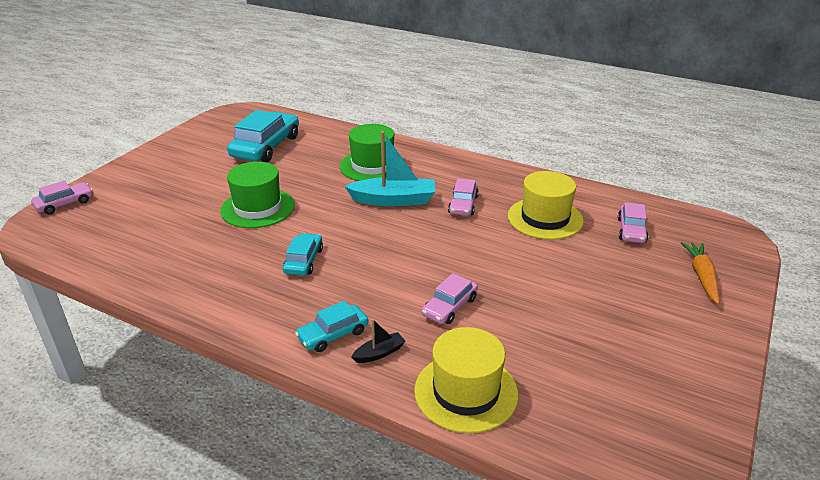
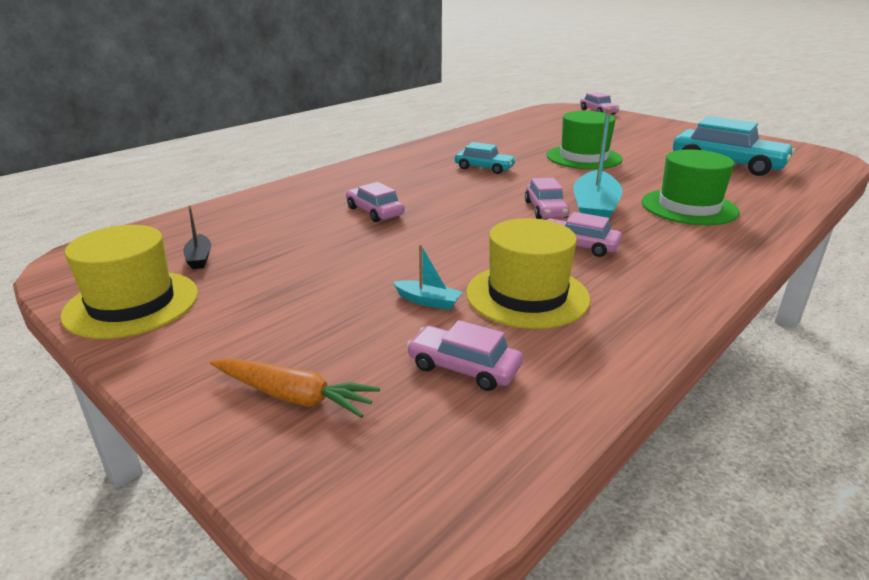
camera: 105 degrees right, 5 degrees down
turquoise car [295,301,369,352] -> none
black boat [352,319,406,363] -> black boat moved to [183,205,211,269]
yellow hat [414,327,518,433] -> yellow hat moved to [60,225,198,339]
none -> turquoise boat [393,244,463,310]
none -> pink car [525,178,570,219]

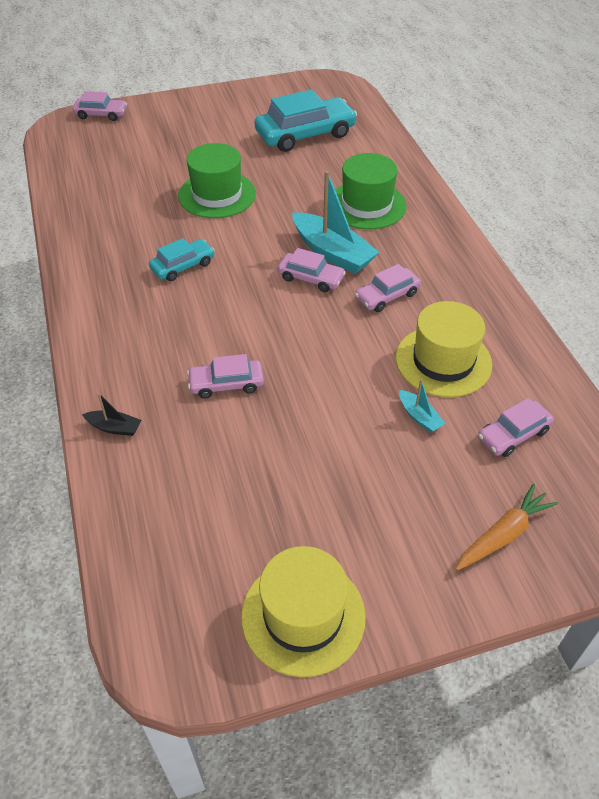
camera: 60 degrees left, 20 degrees up
black boat [183,205,211,269] -> black boat moved to [82,393,141,436]
turquoise boat [393,244,463,310] -> turquoise boat turned 90 degrees clockwise [399,379,446,433]

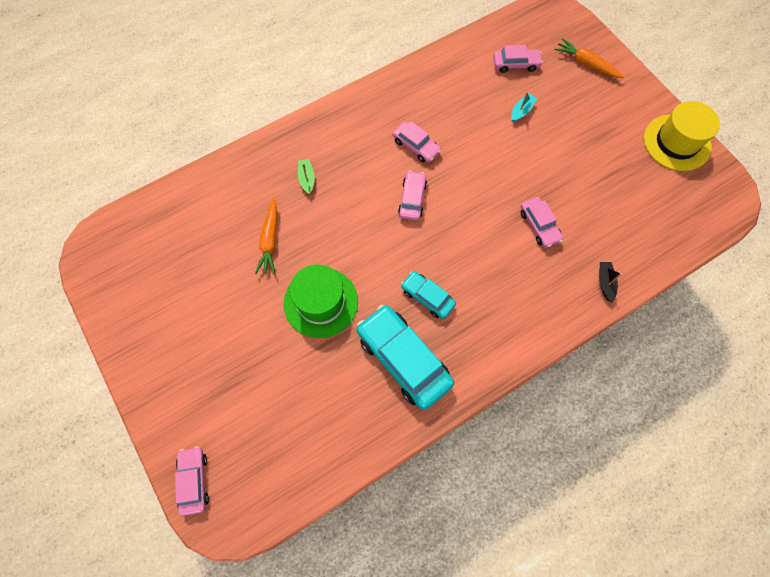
camera: 105 degrees left, 20 degrees up
turquoise car [255,90,357,152] -> turquoise car moved to [357,305,454,410]
turquoise boat [292,171,379,274] -> none
green hat [335,153,407,229] -> green boat [298,159,315,194]
yellow hat [396,301,492,397] -> none
pink car [478,398,554,457] -> pink car turned 45 degrees counterclockwise [493,45,543,73]
none -> orange carrot [255,198,277,275]

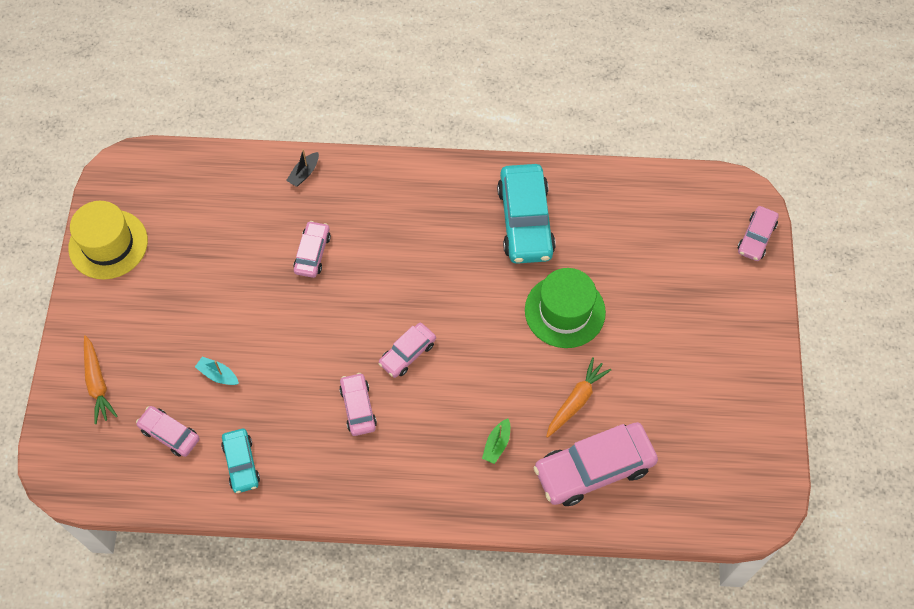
camera: 145 degrees left, 5 degrees down
turquoise car [401,271,456,319] -> turquoise car moved to [221,429,260,493]
turquoise boat [511,92,537,122] -> turquoise boat turned 45 degrees clockwise [195,356,239,385]
none -> pink car [534,422,658,506]

